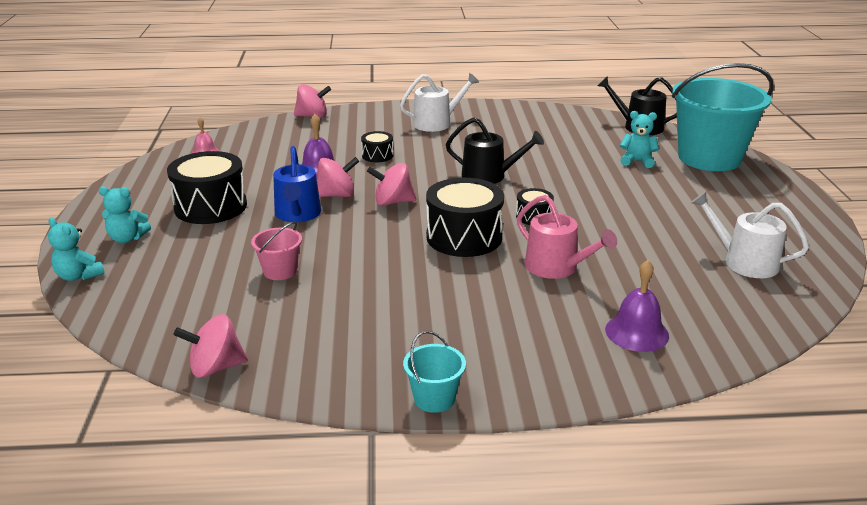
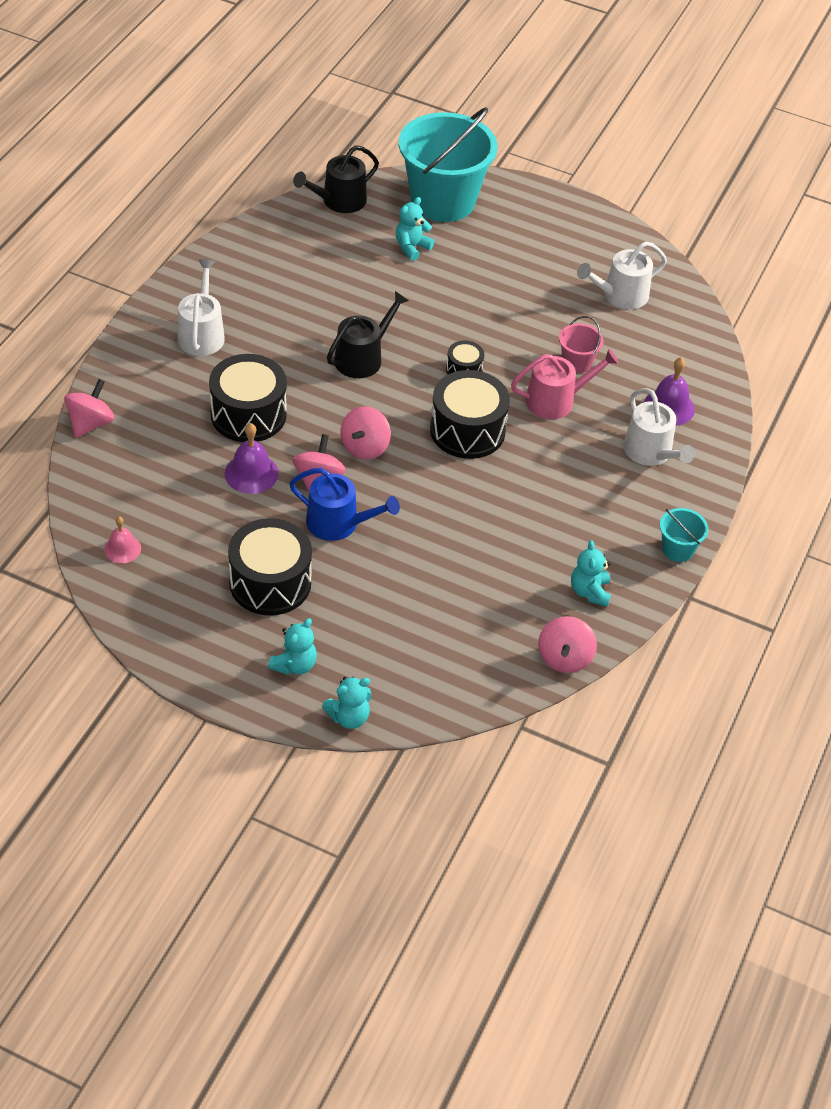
camera: 65 degrees left, 20 degrees up
pink bucket [251,222,302,280] -> pink bucket moved to [559,316,604,373]
black drum [361,131,393,162] -> black drum [209,354,287,442], size x2.01
none -> turquoise teddy bear [571,540,611,607]
none -> white watering can [623,388,695,466]

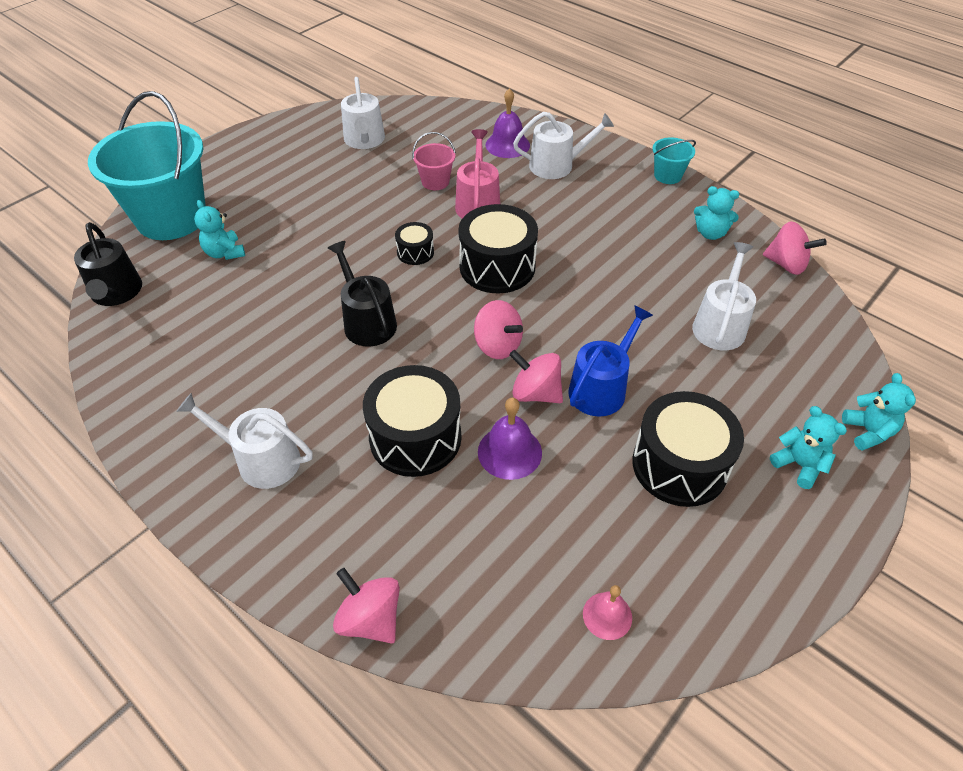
camera: 70 degrees left, 0 degrees up
none -> white watering can [692,242,756,350]

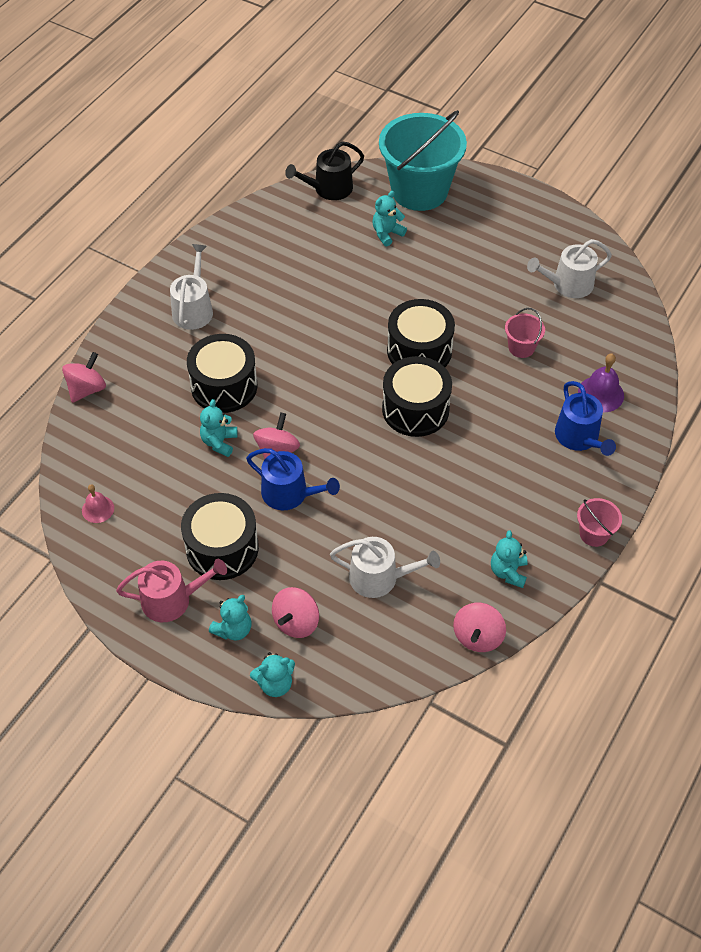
camera: 80 degrees right, 5 degrees up
black watering can [328,241,397,347] -> none
black drum [395,222,434,265] -> black drum [387,299,455,367], size x2.01
pink watering can [455,129,500,218] -> pink watering can moved to [116,559,227,622]
pink spinning top [474,300,523,359] -> pink spinning top moved to [272,587,319,638]
purple bell [478,398,542,480] -> turquoise teddy bear [200,399,238,457]
white watering can [513,112,614,179] -> blue watering can [555,381,616,456]
turquoise bucket [652,137,696,184] -> pink bucket [577,498,622,547]

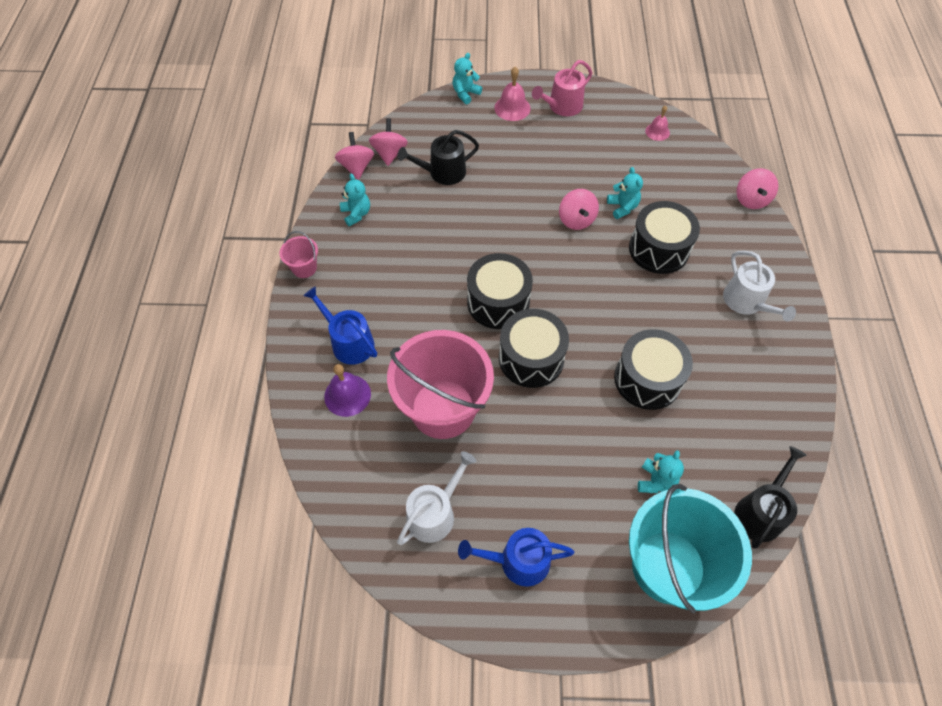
camera: 150 degrees right, 5 degrees up
black drum [181,493,259,580] -> black drum moved to [614,329,693,410]
turquoise teddy bear [209,595,251,641] -> pink bell [494,67,531,121]
blue watering can [246,448,340,510] -> blue watering can moved to [458,528,575,587]
pink spinning top [272,587,319,638] -> pink spinning top moved to [369,118,408,166]
white watering can [330,537,440,598] -> black watering can [397,130,479,185]
pink bucket [505,308,545,358] -> pink bucket [387,330,494,439], size x2.36

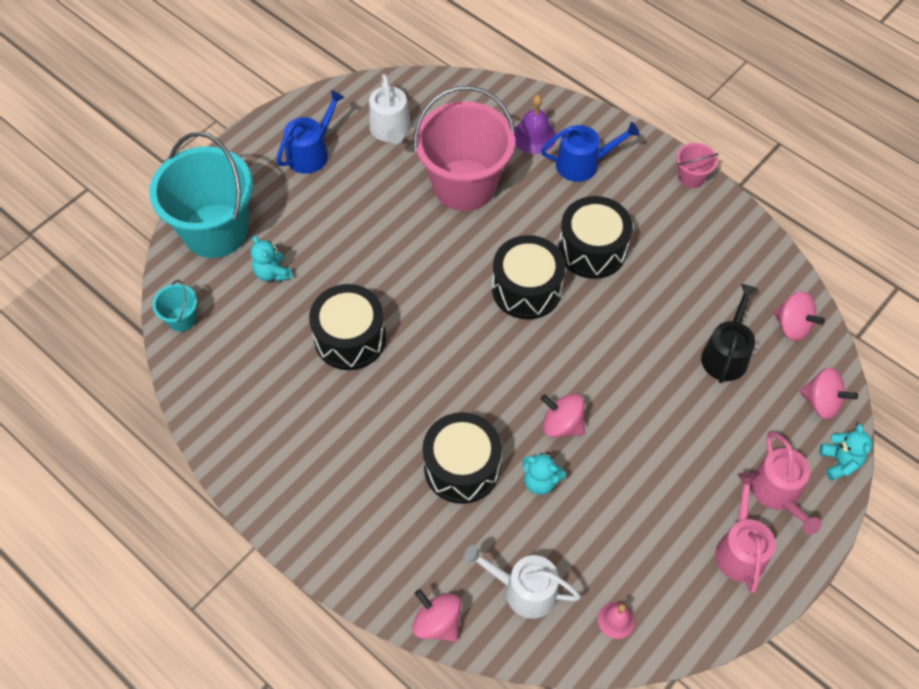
camera: 130 degrees right, 0 degrees up
pink spinning top [335,132,374,180] -> pink spinning top moved to [799,368,858,420]
turquoise teddy bear [340,173,370,227] -> none
pink bell [494,67,531,121] -> pink watering can [751,432,821,535]
black drum [499,309,569,388] -> black drum moved to [558,196,633,279]
white watering can [723,251,796,321] -> white watering can moved to [464,545,581,619]
black watering can [734,446,807,549] -> turquoise bucket [152,280,197,332]

